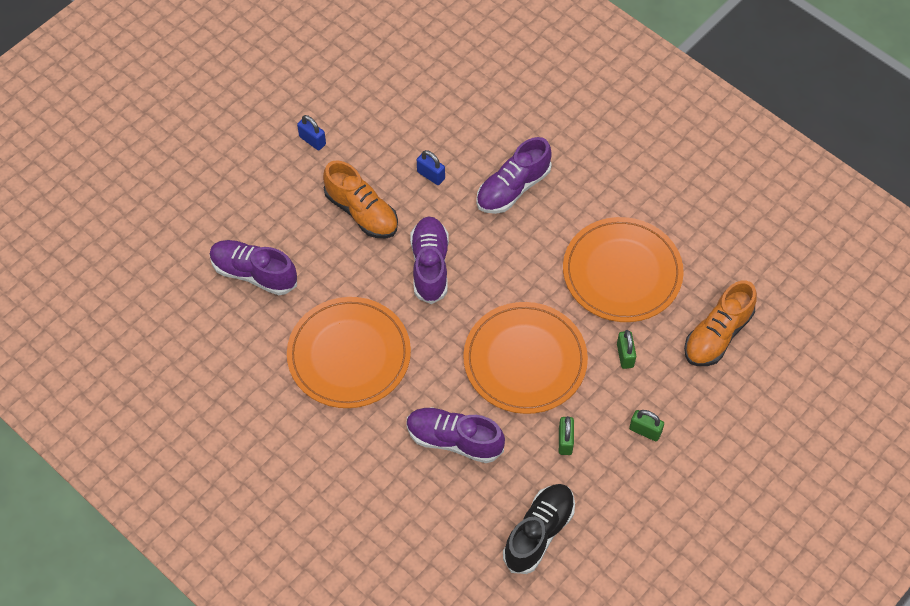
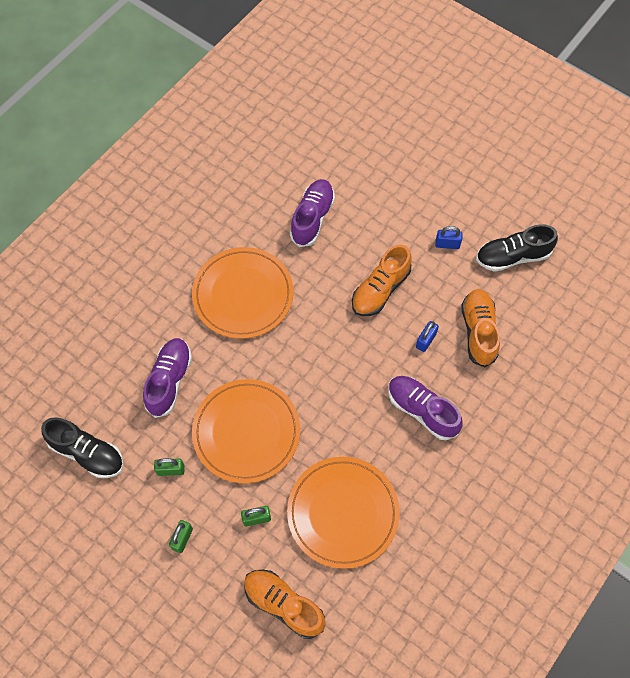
camera: 85 degrees right, 5 degrees up
blue padlock [297,115,326,151] -> blue padlock turned 60 degrees clockwise [435,226,463,249]
purple shoe [410,217,449,304] -> none
none -> orange shoe [461,289,500,367]
none -> black shoe [476,224,558,272]

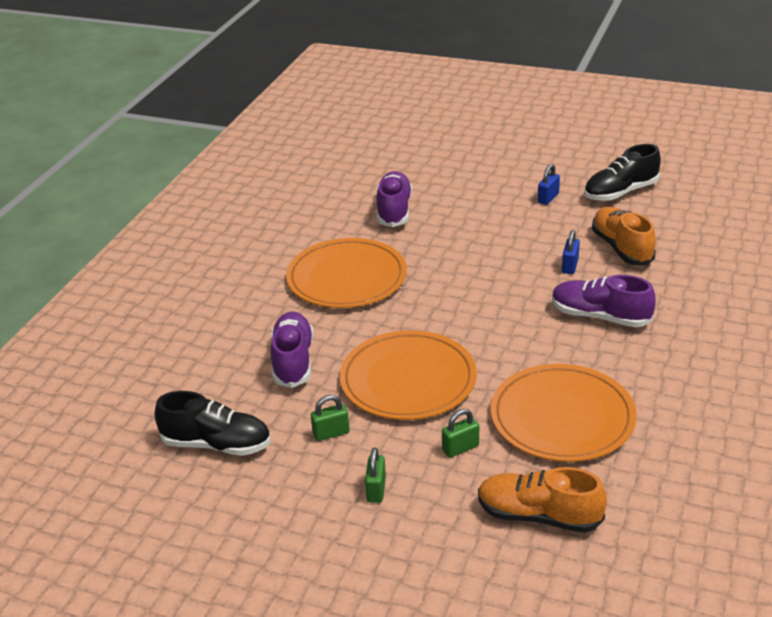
camera: 15 degrees left, 30 degrees down
orange shoe [352,245,412,316] -> none
blue padlock [435,226,463,249] -> blue padlock turned 45 degrees counterclockwise [538,164,560,205]

